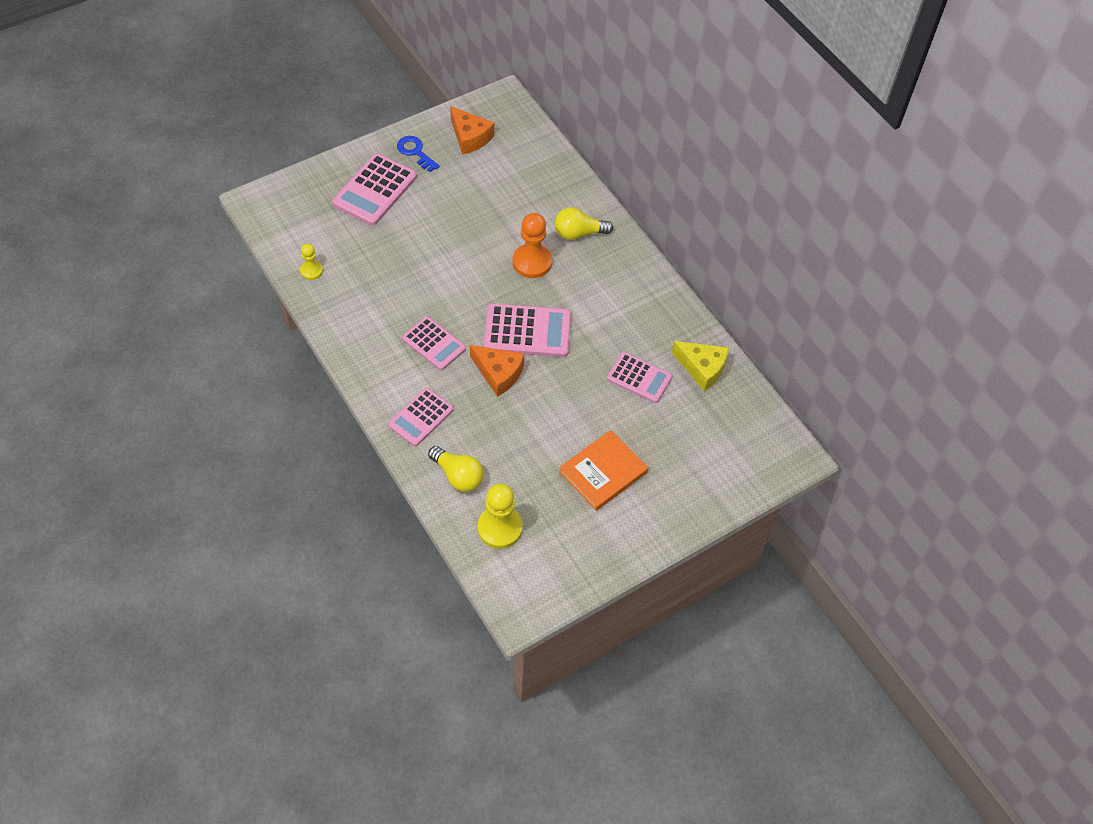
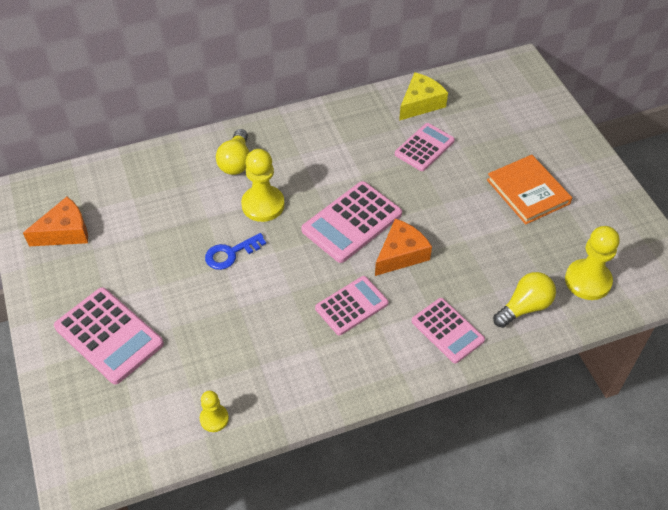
camera: 75 degrees left, 5 degrees down
blue key [397,136,439,172] -> blue key moved to [205,233,266,270]
pink calculator [484,303,571,357] -> pink calculator turned 150 degrees counterclockwise [301,181,402,263]
orange pawn [512,213,552,278] -> yellow pawn [241,149,285,222]

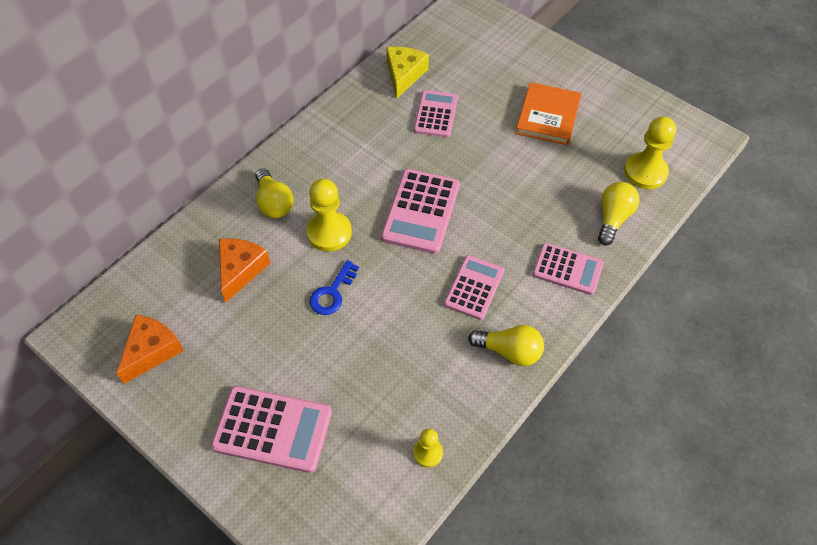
camera: 30 degrees left, 5 degrees up
orange cheese [375,218,432,276] -> orange cheese moved to [219,238,270,302]
orange book [487,155,572,225] -> orange book turned 75 degrees clockwise [516,82,581,145]
none -> yellow light bulb [468,325,544,366]

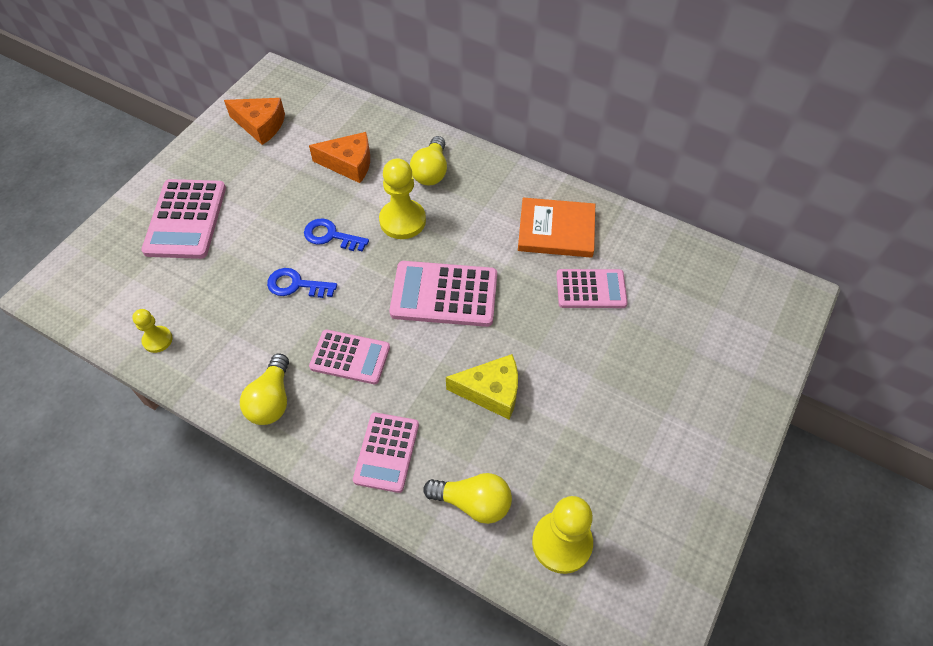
camera: 80 degrees right, 0 degrees up
yellow light bulb [256,168,294,218] -> yellow light bulb turned 45 degrees counterclockwise [410,136,447,185]
yellow cheese [386,47,429,99] -> yellow cheese moved to [446,354,518,420]
orange book [516,82,581,145] -> orange book moved to [518,198,595,258]
none -> blue key [267,268,337,298]

